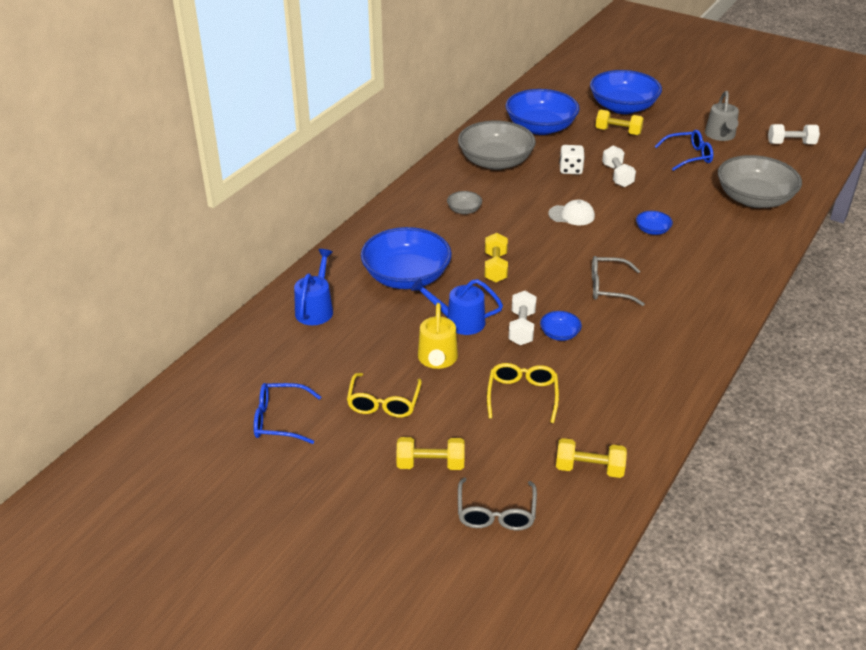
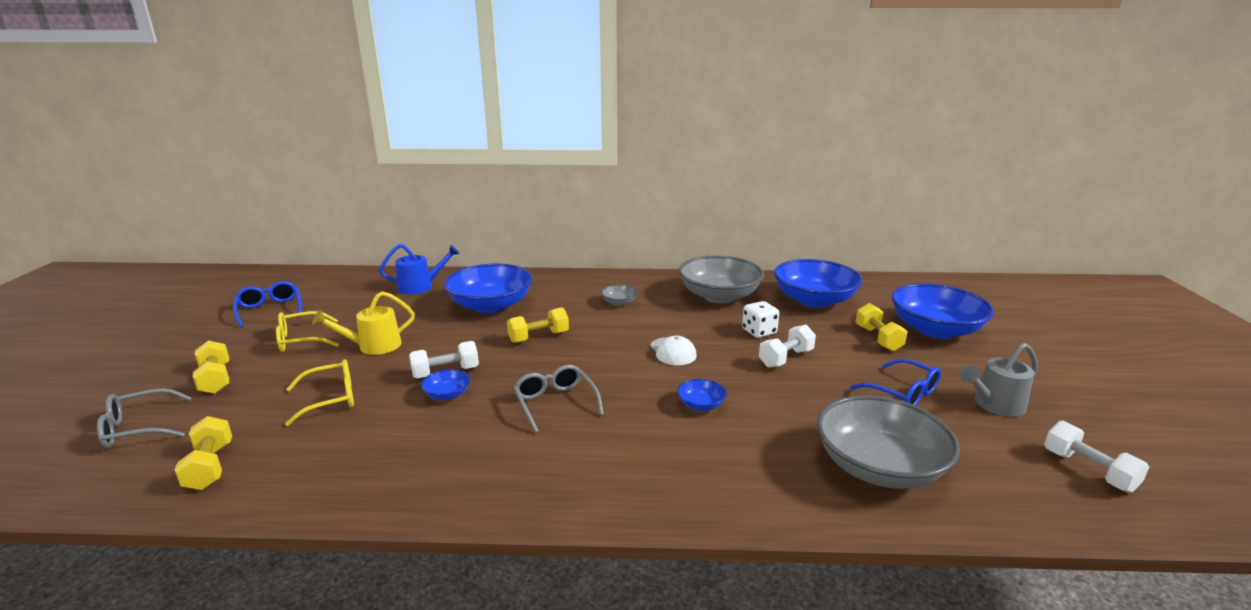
camera: 60 degrees right, 15 degrees down
blue watering can [411,278,503,335] -> none

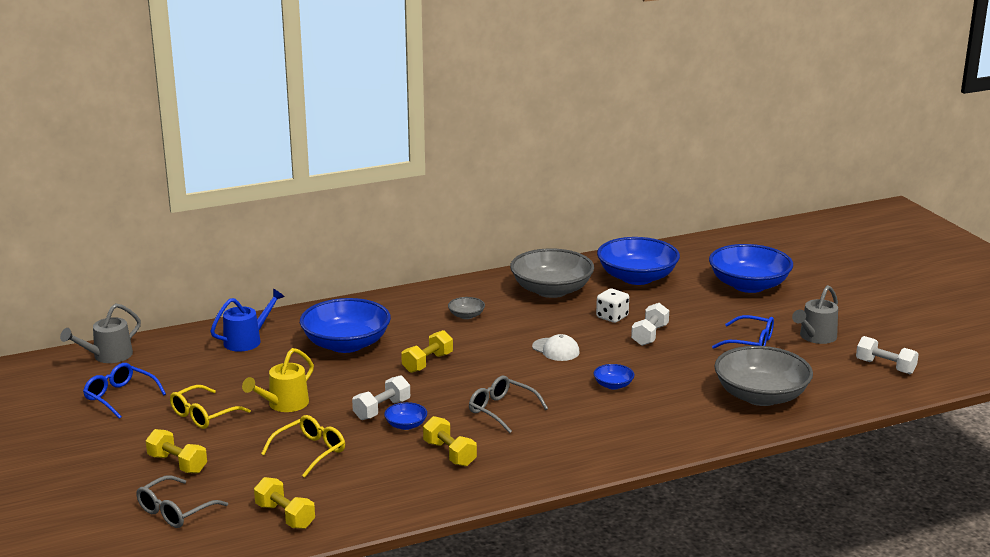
camera: 25 degrees left, 0 degrees up
yellow dumbbell [856,303,907,351] -> yellow dumbbell moved to [423,416,477,467]
none -> grey watering can [60,303,141,363]

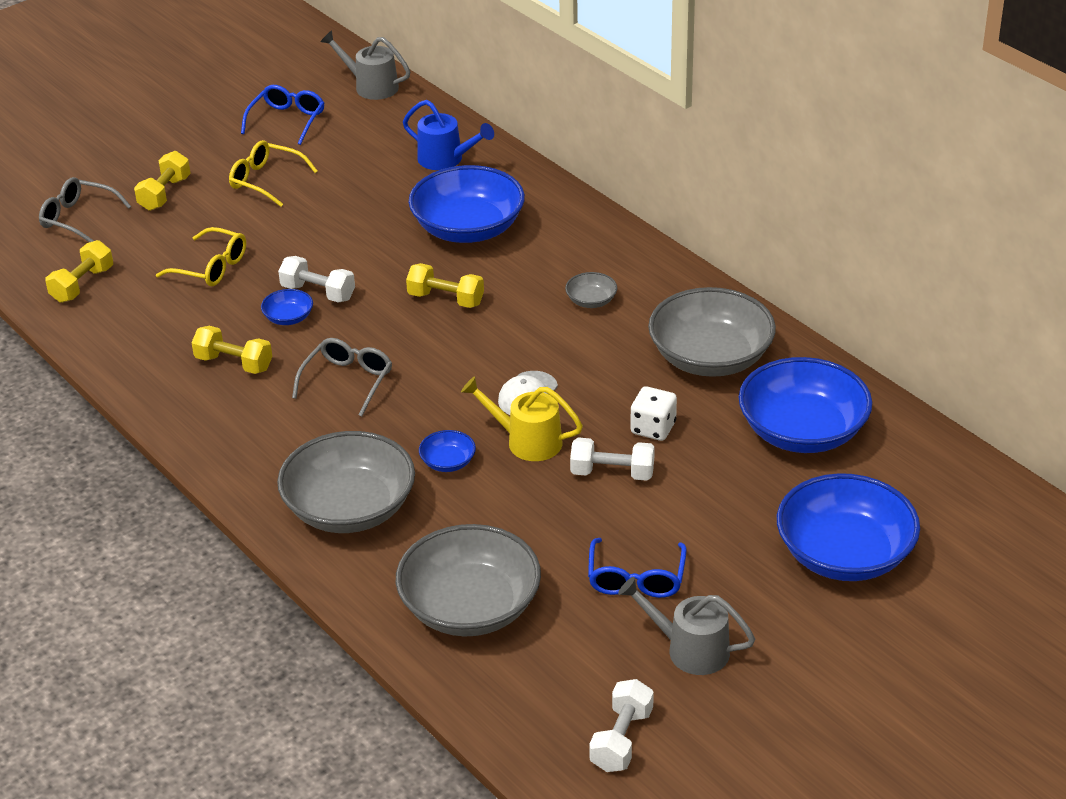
camera: 75 degrees right, 15 degrees up
yellow watering can [242,348,314,412] -> yellow watering can moved to [461,376,583,461]
yellow dumbbell [423,416,477,467] -> yellow dumbbell turned 75 degrees clockwise [191,326,272,374]
none -> grey bowl [277,431,415,533]

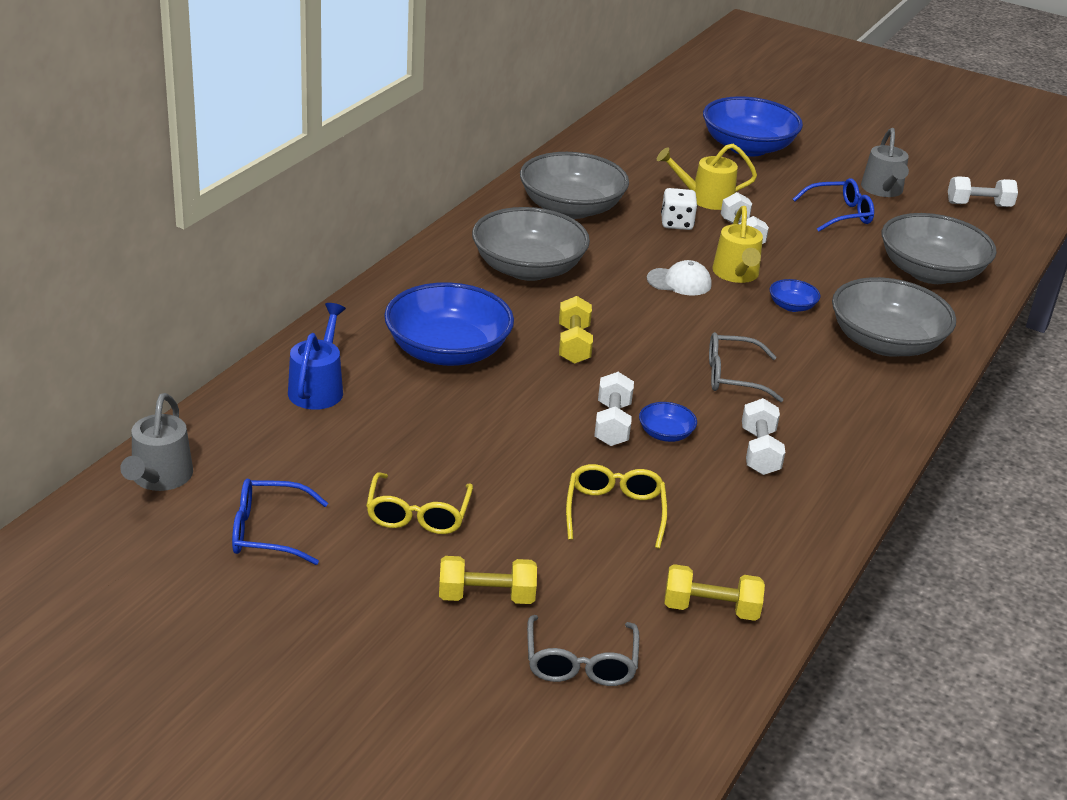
camera: 115 degrees left, 5 degrees down
yellow dumbbell [191,326,272,374] -> white dumbbell [742,398,785,475]
grey bowl [565,272,617,308] -> grey bowl [472,207,590,281], size x2.33
blue bowl [739,357,872,453] -> none
none -> yellow watering can [657,144,757,210]

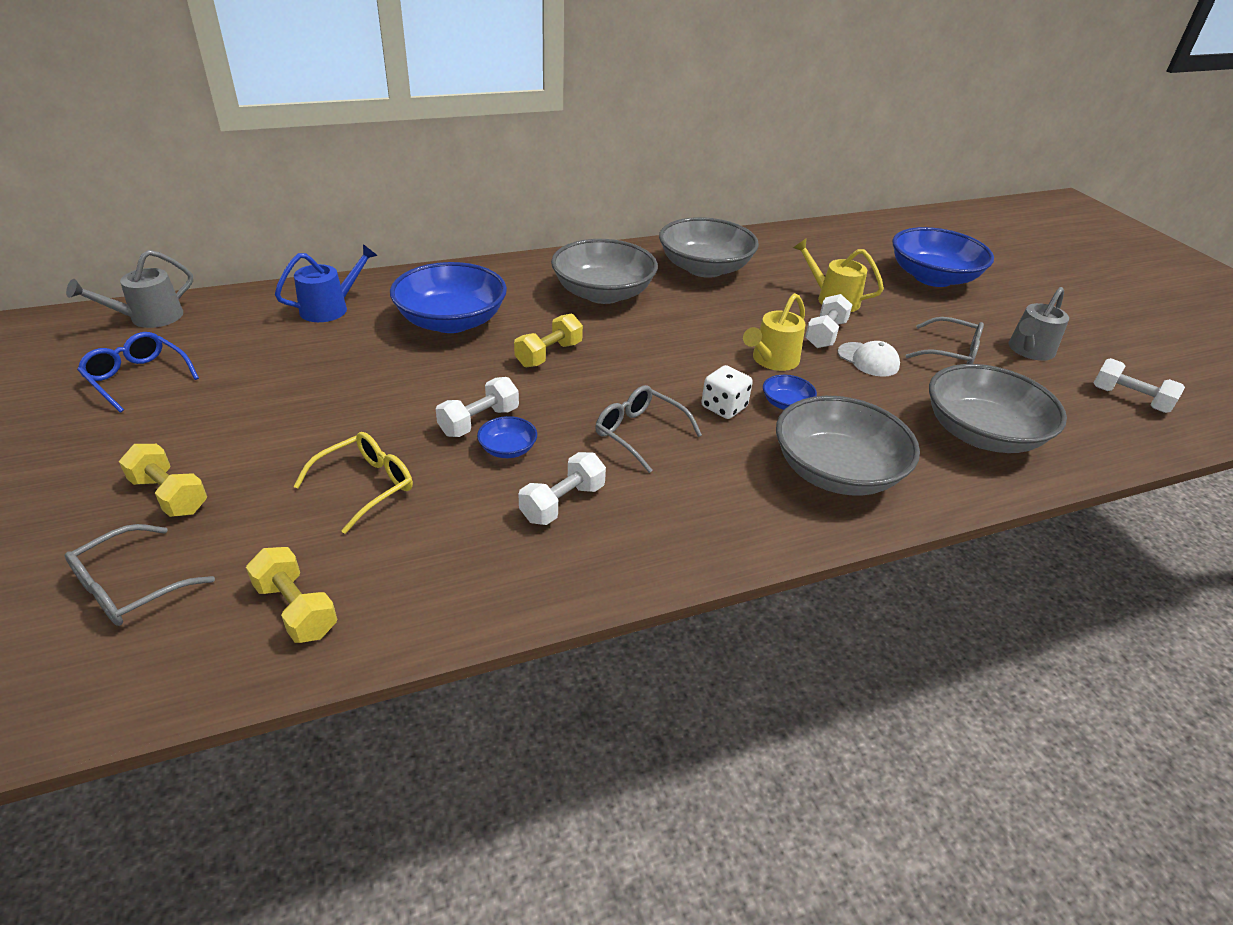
camera: 40 degrees right, 5 degrees up
yellow glasses [366,472,473,534] -> none
white cap [647,260,712,296] -> white cap moved to [837,341,900,377]
white dice [661,188,697,230] -> white dice moved to [701,365,753,419]
blue glasses [793,178,874,231] -> grey glasses [905,317,984,364]

